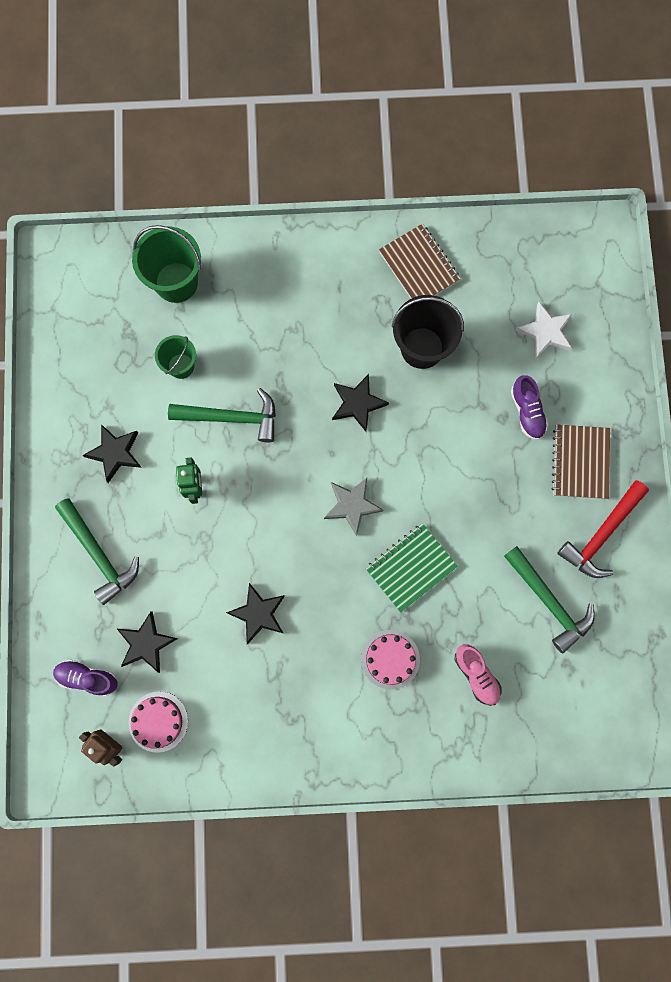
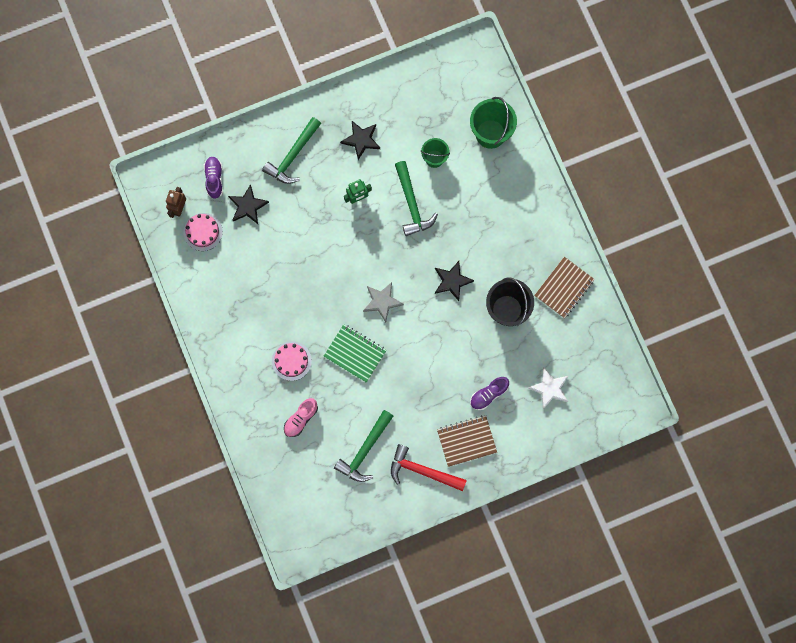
camera: 70 degrees right, 0 degrees up
black star [226,583,285,644] -> none

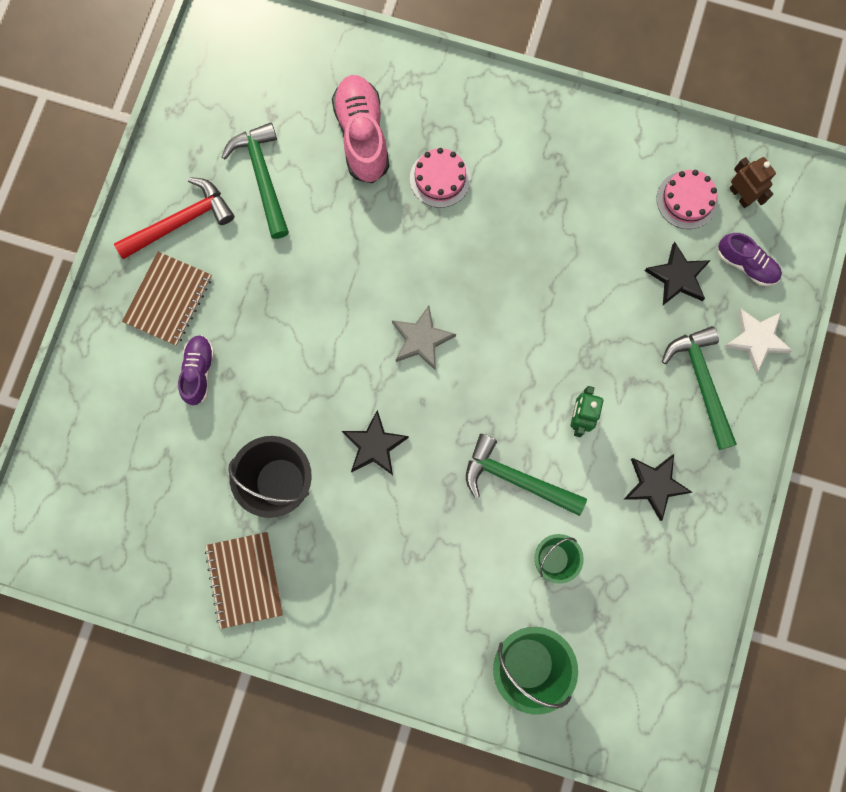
camera: 130 degrees right, 0 degrees up
pink shoe [284,398,318,437] -> pink shoe [332,75,389,183], size x1.66
green notebook [324,324,387,383] -> none
white star [529,368,568,409] -> white star moved to [724,308,792,373]

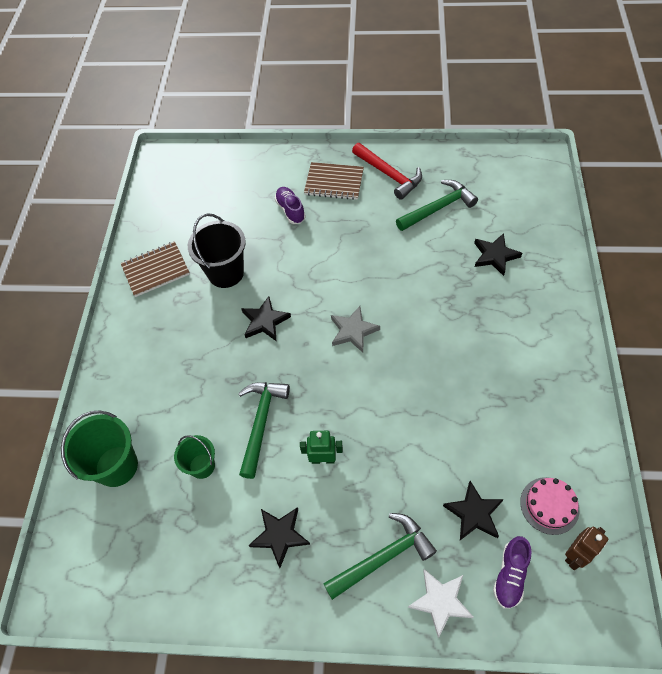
camera: 80 degrees right, 20 degrees down
purple shoe [178,335,214,405] -> purple shoe turned 105 degrees counterclockwise [275,187,306,224]
pink shoe [332,75,389,183] -> black star [474,233,522,276]
pink cake [410,148,471,208] -> none

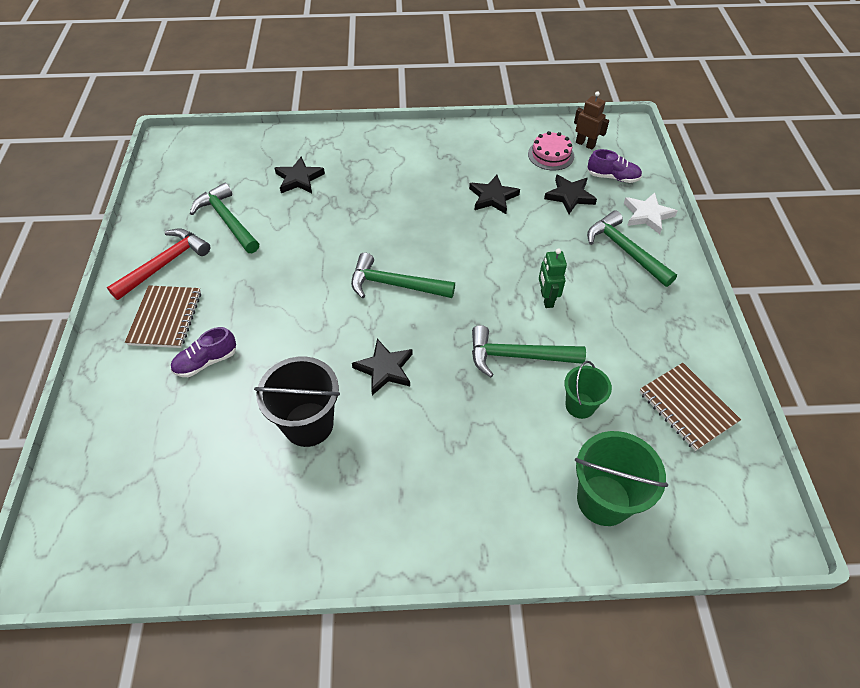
camera: 100 degrees left, 5 degrees down
brown notebook [121,241,190,297] -> brown notebook moved to [639,363,741,451]
black star [249,507,310,568] -> black star moved to [469,175,520,214]
grey star [331,306,380,353] -> green hammer [351,252,455,299]

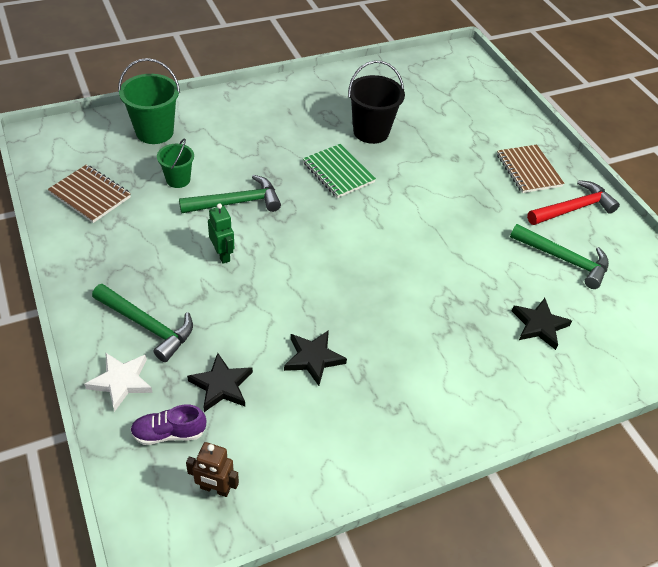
camera: 155 degrees right, 5 degrees down
red hammer [107,228,210,300] -> red hammer turned 135 degrees counterclockwise [527,180,620,225]
purple shoe [171,327,236,377] -> none
green hammer [351,252,455,299] -> none
black star [352,339,413,395] -> green notebook [303,144,376,198]
pink cake [528,131,574,171] -> none

